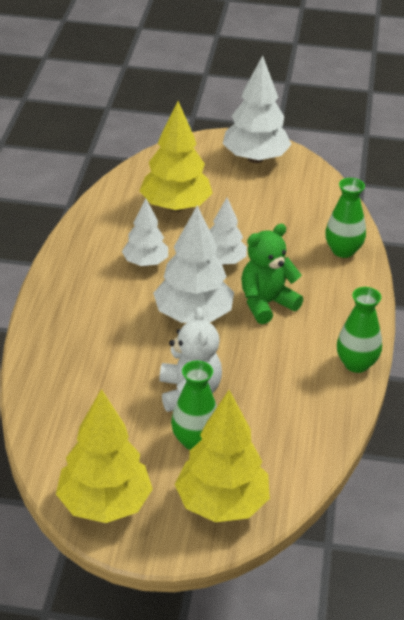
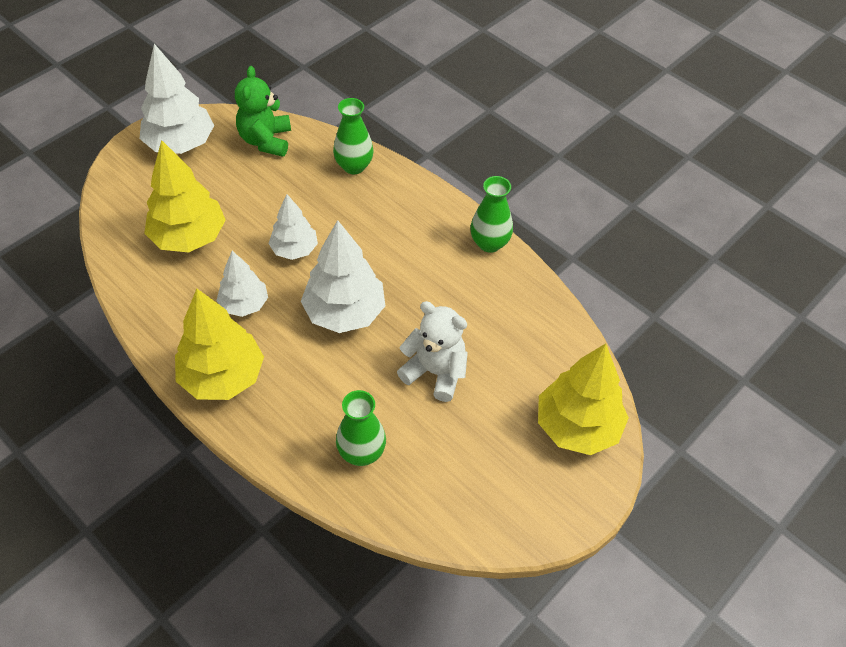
camera: 55 degrees left, 15 degrees up
yellow tree [56,389,153,523] -> yellow tree moved to [175,289,264,400]
green vase [171,361,217,450] -> green vase moved to [336,390,386,466]
green teddy bear [241,224,303,324] -> green teddy bear moved to [235,66,291,157]

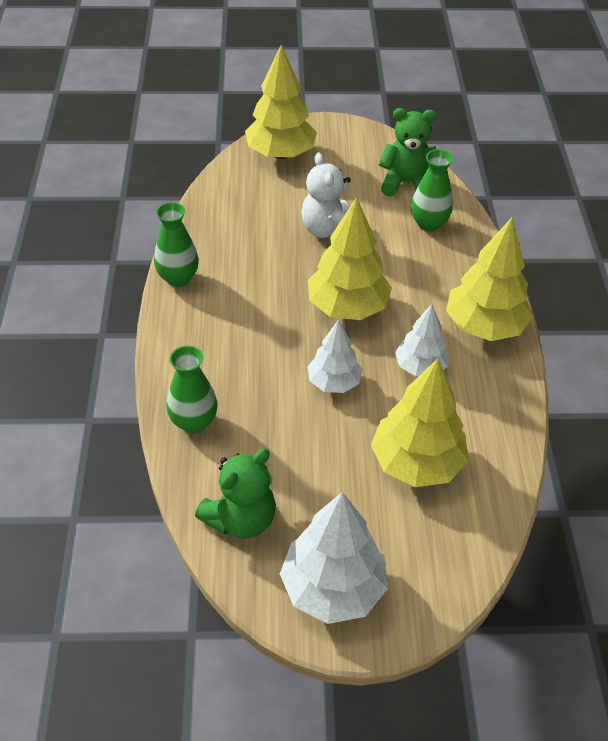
camera: 135 degrees left, 5 degrees down
white tree [301,220,385,333] -> yellow tree [308,197,392,320]
none -> green teddy bear [379,108,436,197]

